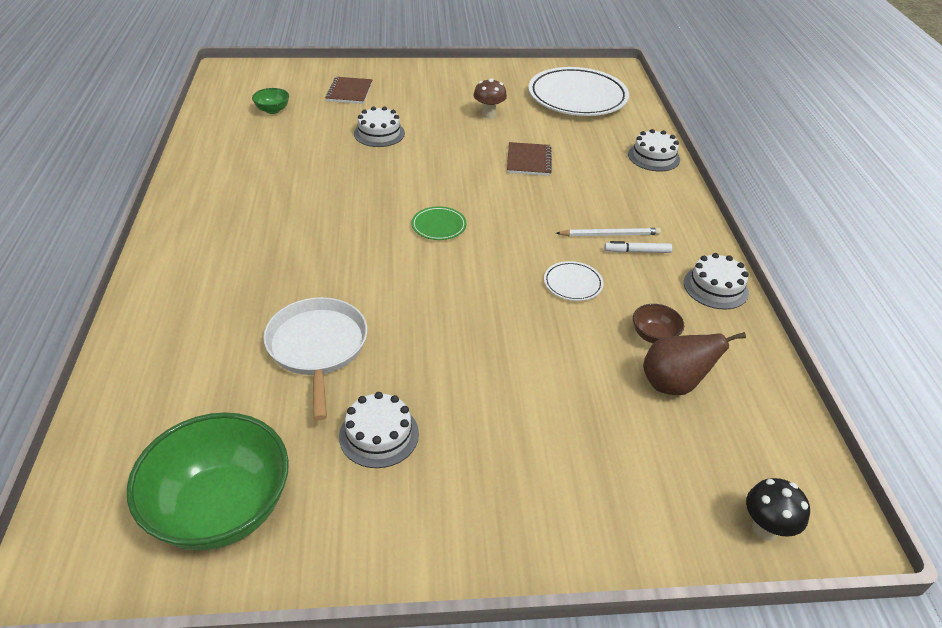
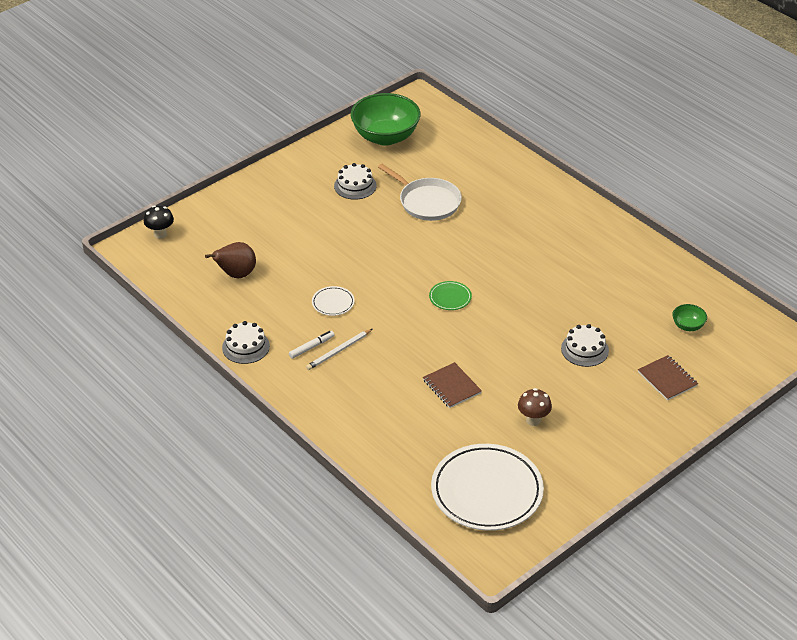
camera: 145 degrees right, 0 degrees up
white cake [628,129,680,171] -> none
brown bowl [633,304,684,344] -> none

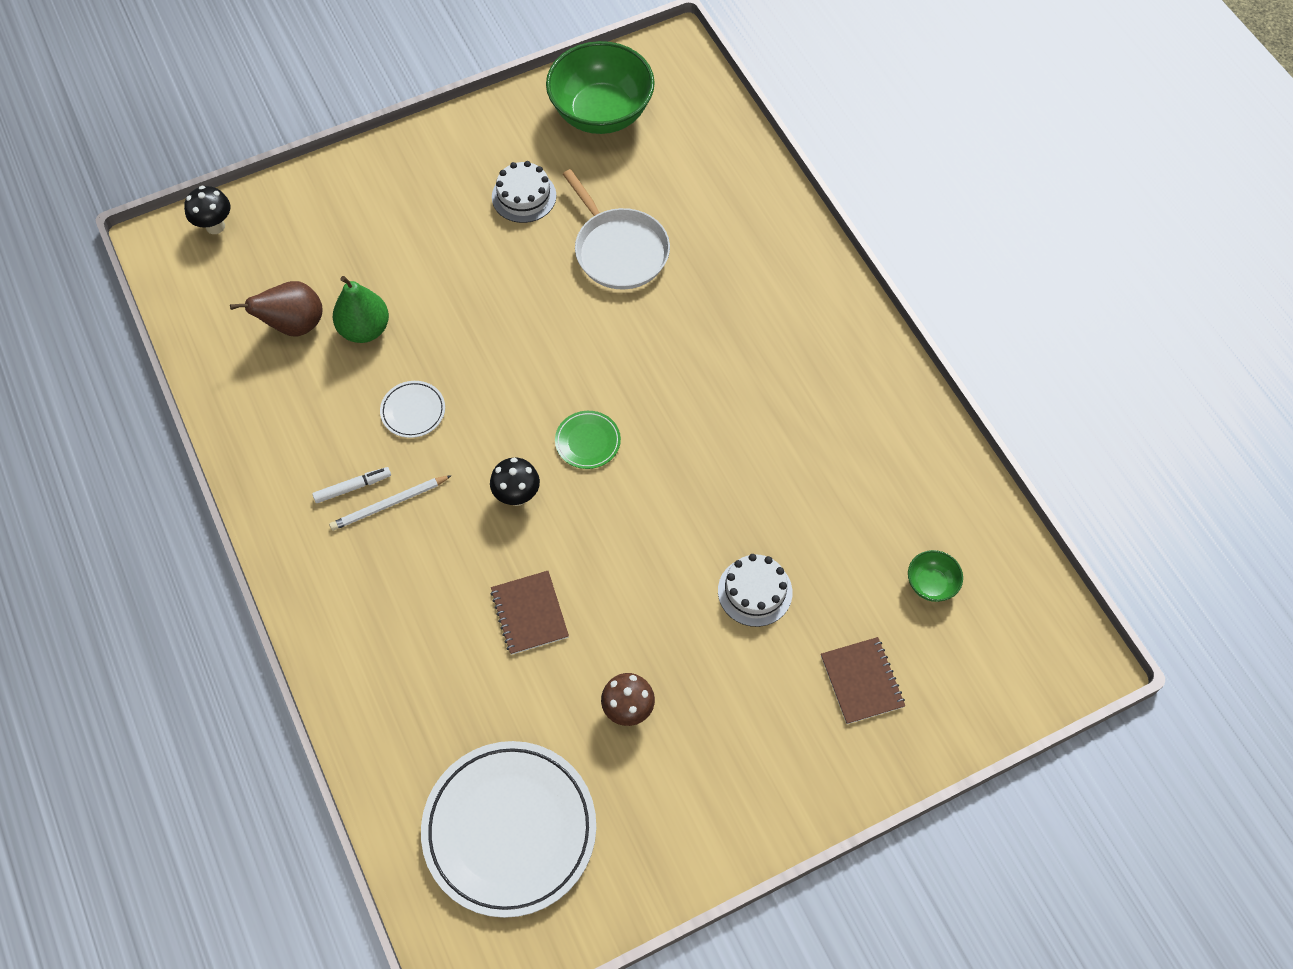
camera: 15 degrees right, 20 degrees up
white cake [222,321,270,364] -> none
none -> green pear [333,276,389,343]
none -> black mushroom [490,458,540,506]

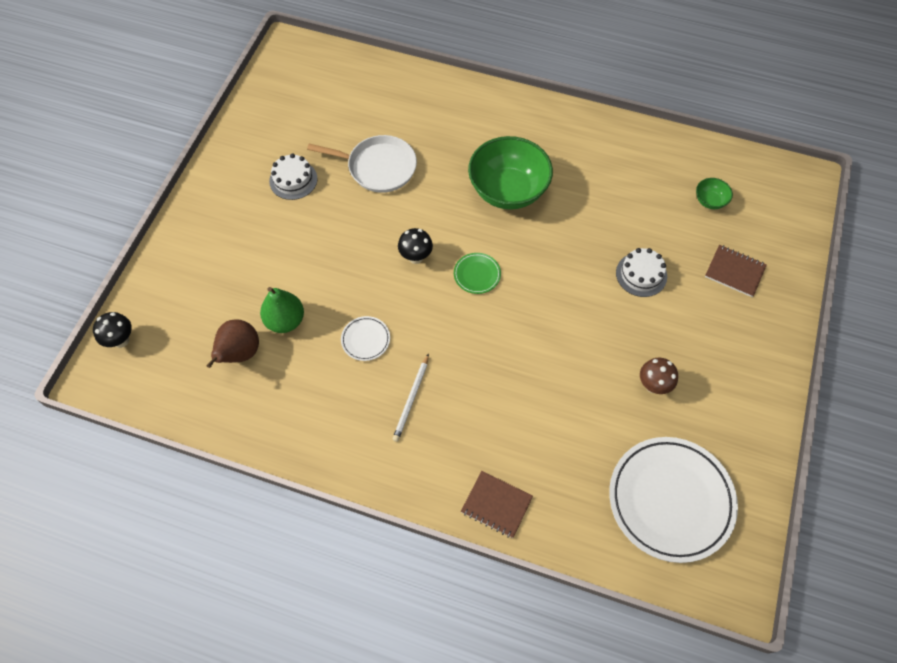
camera: 45 degrees left, 0 degrees up
white marker [312,467,391,503] -> none
black mushroom [490,458,540,506] -> black mushroom moved to [398,228,433,264]
brown notebook [490,571,569,655] -> brown notebook moved to [461,471,533,538]
green bowl [546,41,655,134] -> green bowl moved to [468,136,553,210]

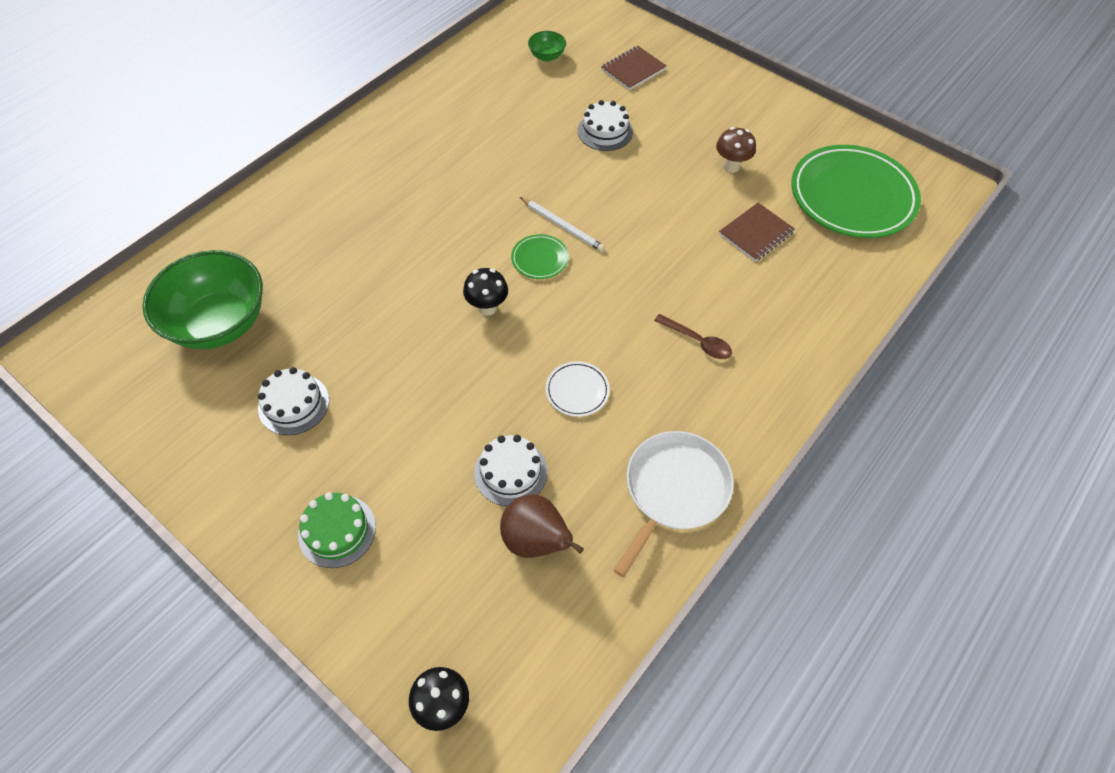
camera: 70 degrees left, 5 degrees down
green pear [260,287,304,333] -> white cake [474,435,548,506]
white pan [307,135,417,193] -> white pan moved to [613,431,734,577]
white pencil [392,353,429,442] -> white pencil moved to [520,197,605,252]
brown notebook [461,471,533,538] -> brown notebook moved to [719,202,795,261]
green bowl [468,136,553,210] -> green bowl moved to [142,250,263,349]
white plate [609,437,738,563] -> green plate [791,145,921,238]
none -> green cake [298,492,376,568]
none -> brown spoon [654,314,732,359]

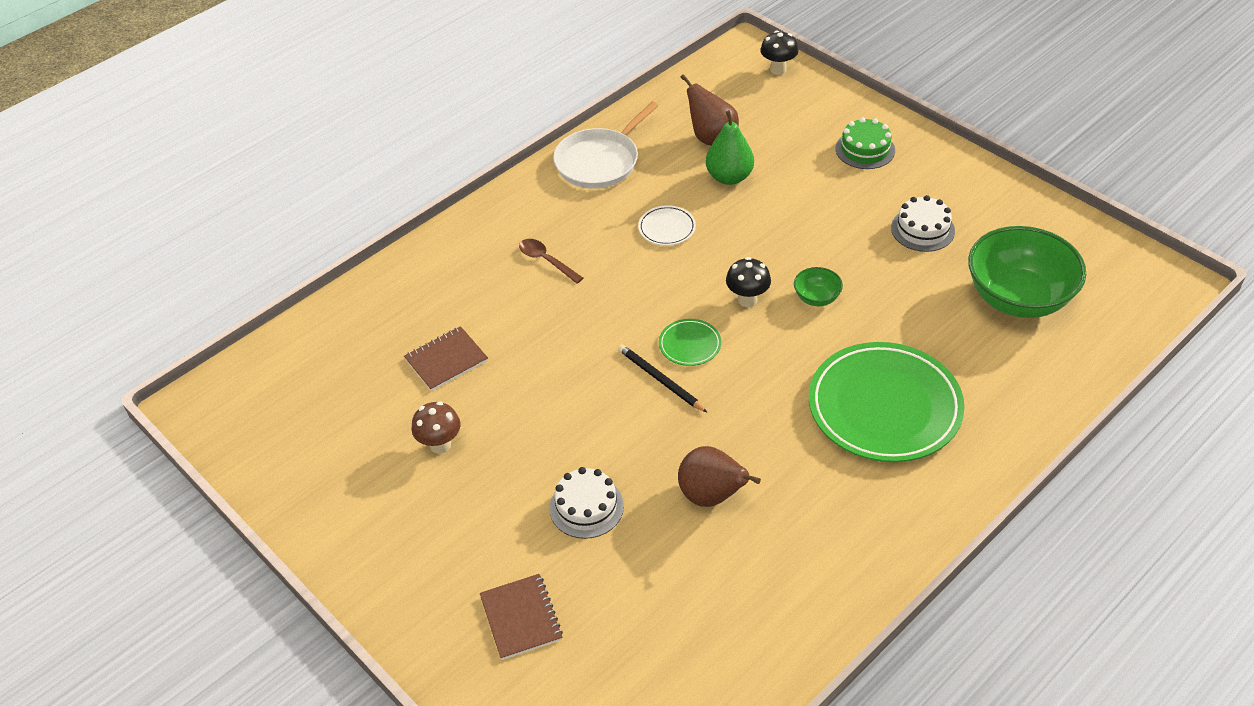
camera: 170 degrees left, 10 degrees down
white cake [474,435,548,506] -> green pear [706,110,754,185]
white pencil [520,197,605,252] -> black pencil [618,344,708,413]
green bowl [528,31,566,62] -> green bowl moved to [794,267,843,306]
brown notebook [601,46,667,90] -> brown notebook turned 75 degrees counterclockwise [480,574,563,660]
green plate [791,145,921,238] -> green plate moved to [809,342,964,462]
none -> brown pear [678,446,761,507]

